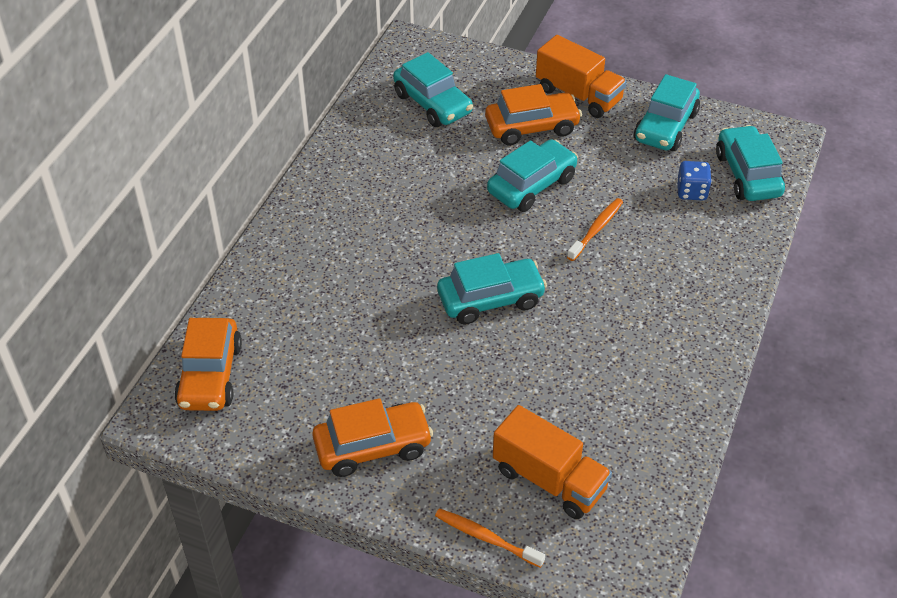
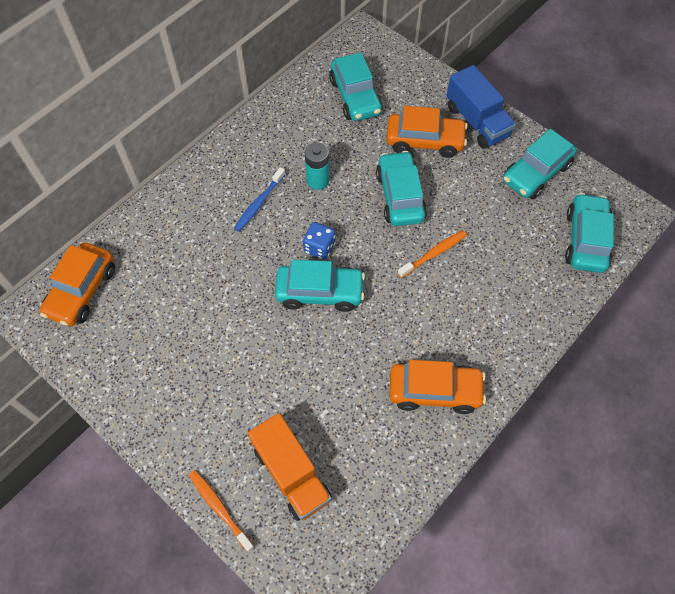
camera: 20 degrees right, 15 degrees up
orange car [312,398,433,477] -> orange car moved to [390,360,486,414]
turquoise car [487,139,578,212] -> turquoise car turned 75 degrees counterclockwise [376,151,427,226]
orange truck [536,35,627,118] -> blue truck [446,65,516,149]
blue dice [677,161,712,200] -> blue dice moved to [303,222,336,260]
none -> blue toothbrush [234,167,286,232]
none -> turquoise battery [305,143,329,190]

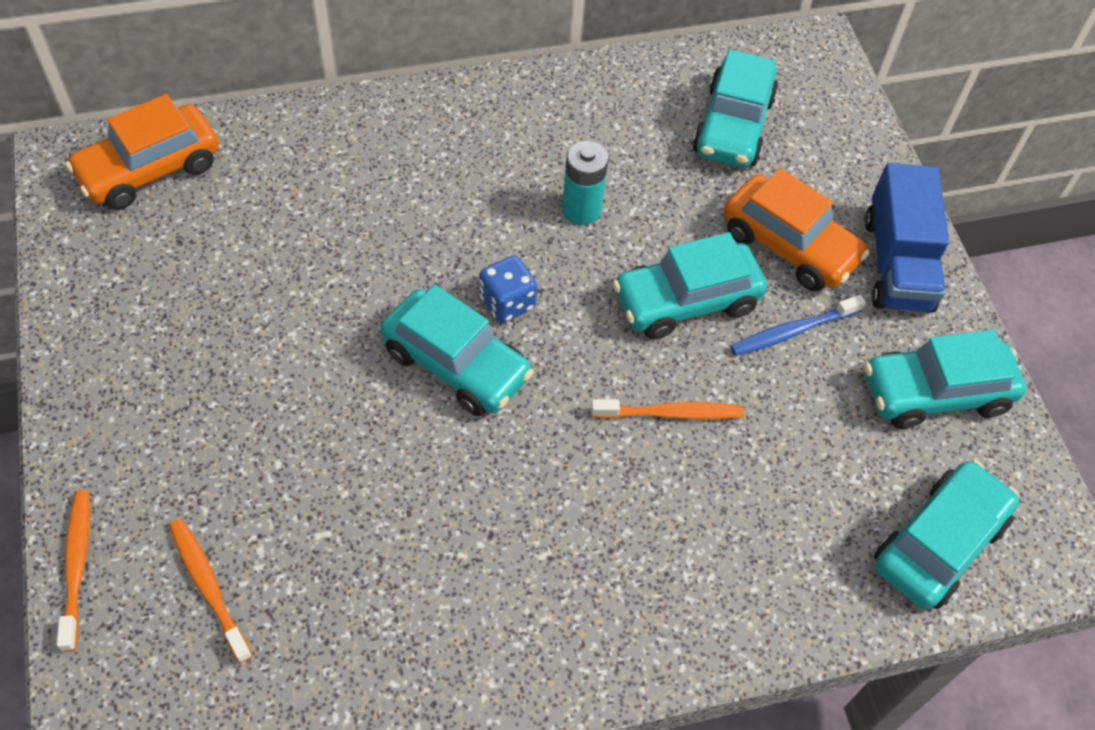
camera: 30 degrees right, 5 degrees down
blue toothbrush [234,167,286,232] -> blue toothbrush moved to [730,295,866,356]
orange truck [248,413,332,521] -> orange toothbrush [169,519,253,663]
turquoise car [376,151,427,226] -> turquoise car turned 135 degrees counterclockwise [613,232,767,339]
orange car [390,360,486,414] -> none

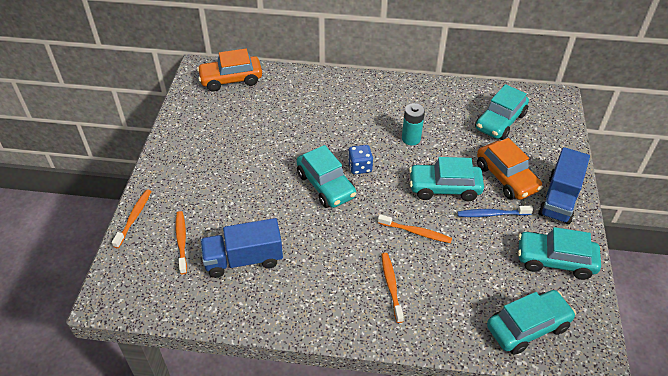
camera: 25 degrees right, 10 degrees down
none -> blue truck [200,218,283,278]
none -> orange toothbrush [381,253,404,323]

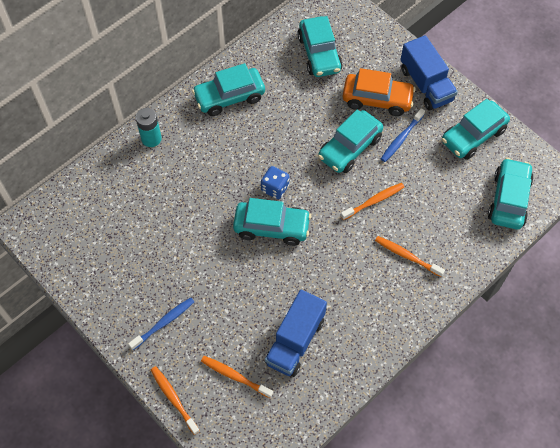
camera: 50 degrees left, 15 degrees up
orange car [197,49,262,92] -> none
turquoise battery [402,103,425,145] -> turquoise battery moved to [136,108,162,147]
none -> blue toothbrush [128,297,194,350]
none -> turquoise car [192,63,265,116]

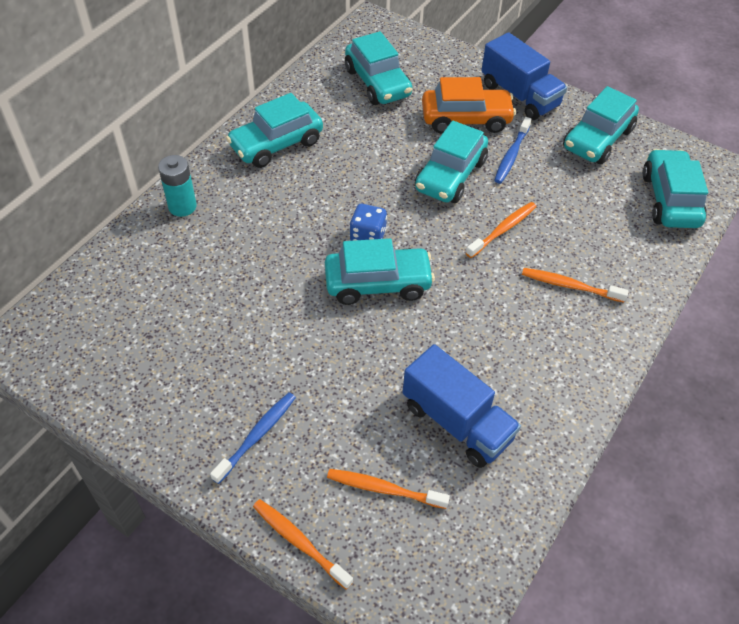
camera: 15 degrees left, 10 degrees down
blue truck [265,290,327,377] -> blue truck turned 60 degrees counterclockwise [402,344,521,468]

